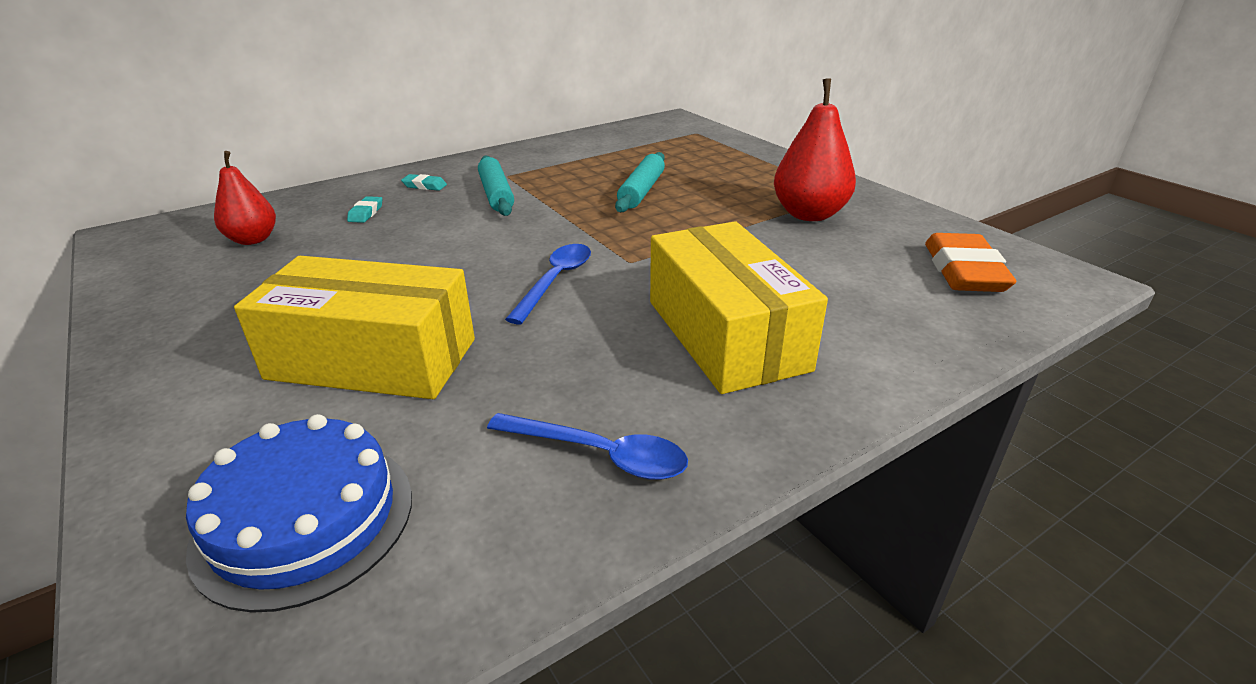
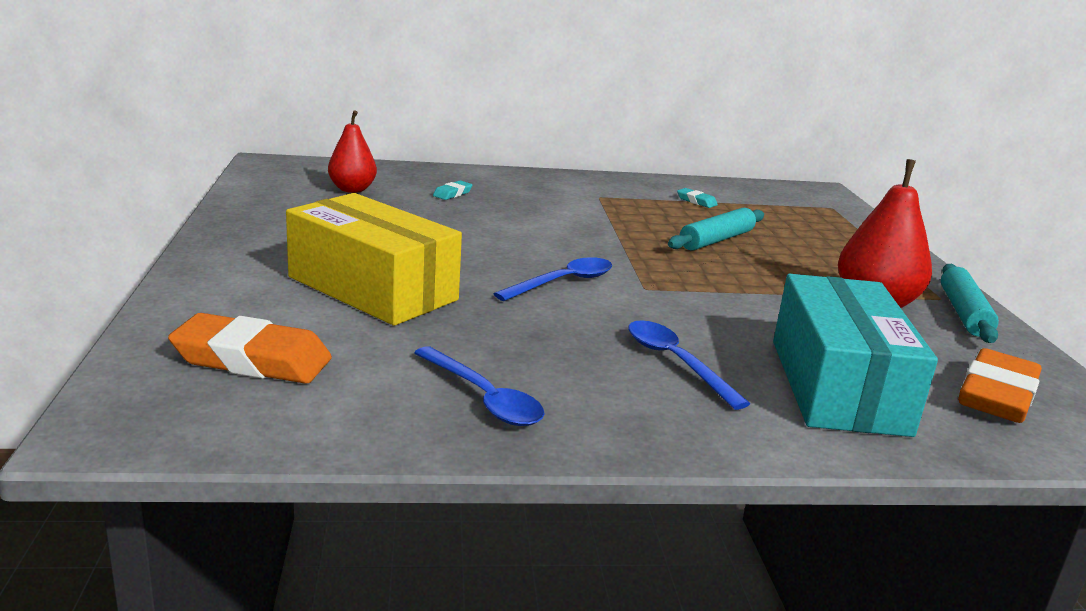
camera: 25 degrees right, 10 degrees down
blue cake [186,414,412,613] -> orange eraser [168,313,332,384]
turquoise eraser [401,174,447,191] -> turquoise eraser moved to [677,188,718,208]
turquoise rolling pin [478,155,514,216] -> turquoise rolling pin moved to [941,264,999,343]
yellow box [650,221,828,394] -> blue spoon [628,320,750,410]
none -> turquoise box [773,274,938,437]

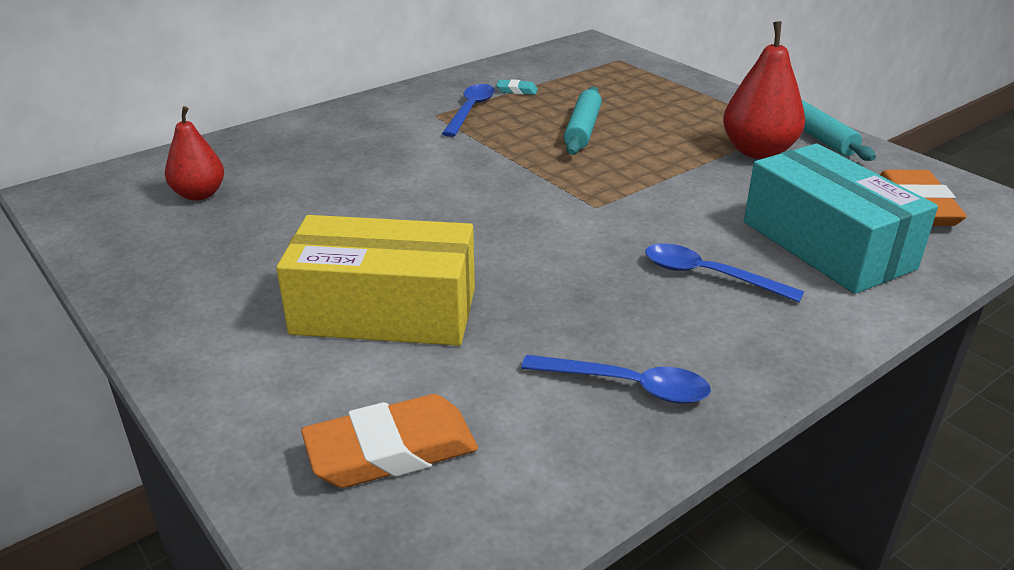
camera: 30 degrees left, 10 degrees up
turquoise eraser [433,180,472,200] -> none
blue spoon [494,257,612,301] -> blue spoon moved to [442,84,495,137]

